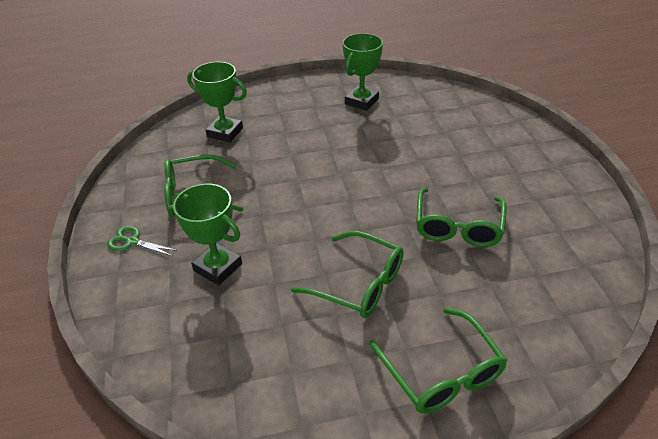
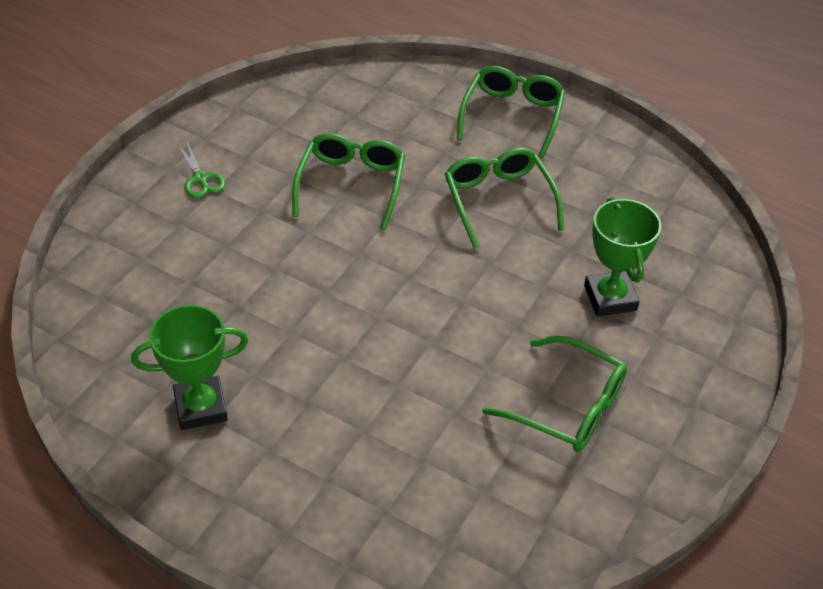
camera: 140 degrees left, 5 degrees up
green scissors [107,226,178,256] -> green scissors moved to [177,142,225,198]
green trophy [187,62,247,142] -> none
green glasses [416,188,507,247] -> green glasses turned 45 degrees counterclockwise [292,133,405,230]

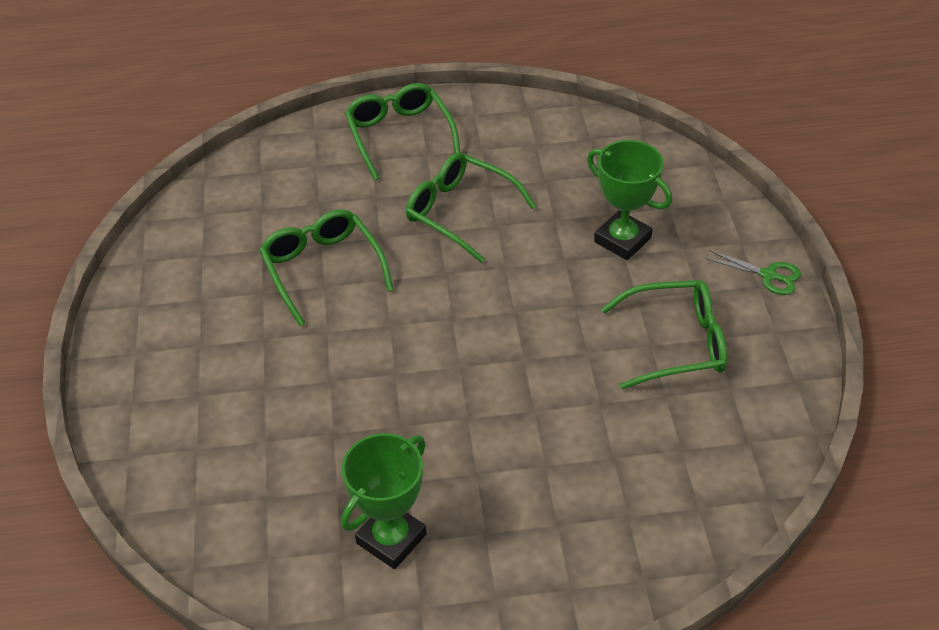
camera: 35 degrees left, 0 degrees up
green scissors [177,142,225,198] -> green scissors moved to [705,250,801,295]

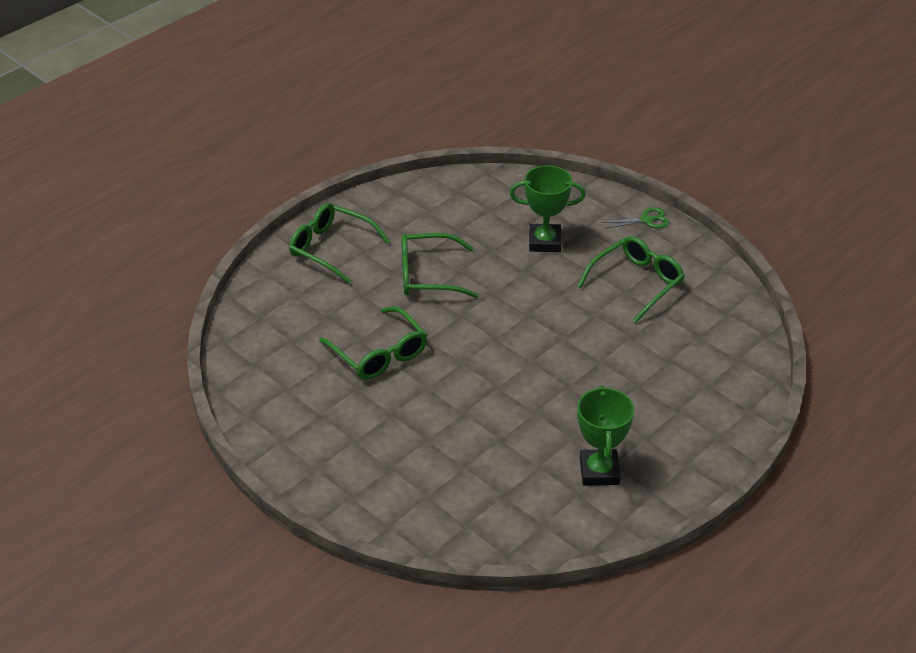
camera: 40 degrees left, 5 degrees down
green glasses [259,210,393,326] -> green glasses turned 150 degrees counterclockwise [319,307,427,380]

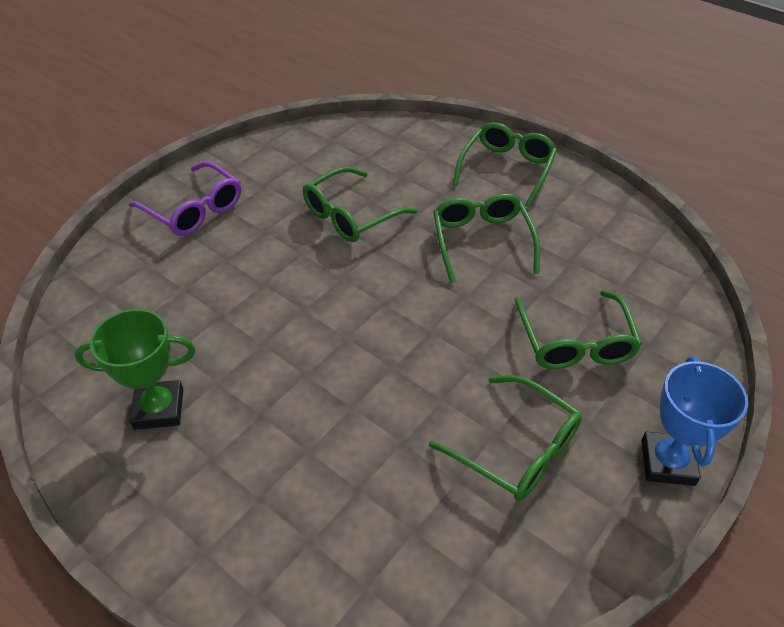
camera: 85 degrees right, 5 degrees up
green trophy [510,165,586,252] -> green glasses [514,290,642,369]
green scissors [601,207,669,229] -> blue trophy [641,356,748,486]
none -> purple glasses [129,161,241,236]

